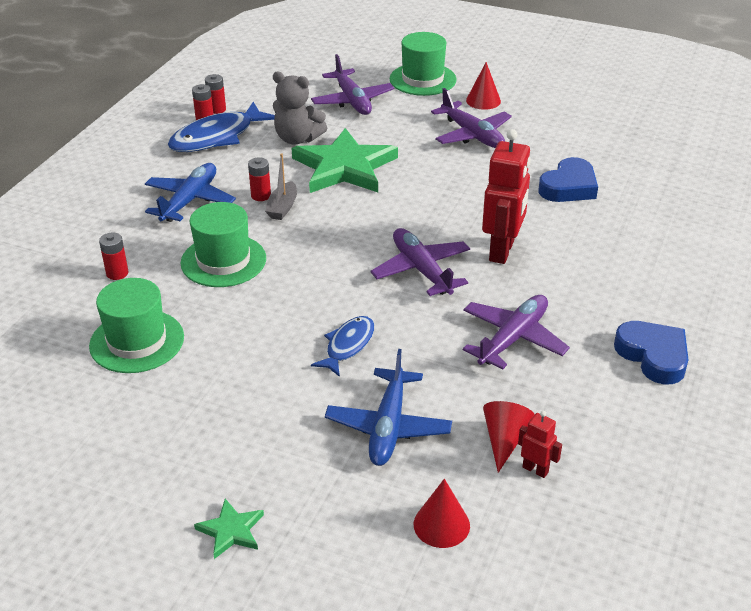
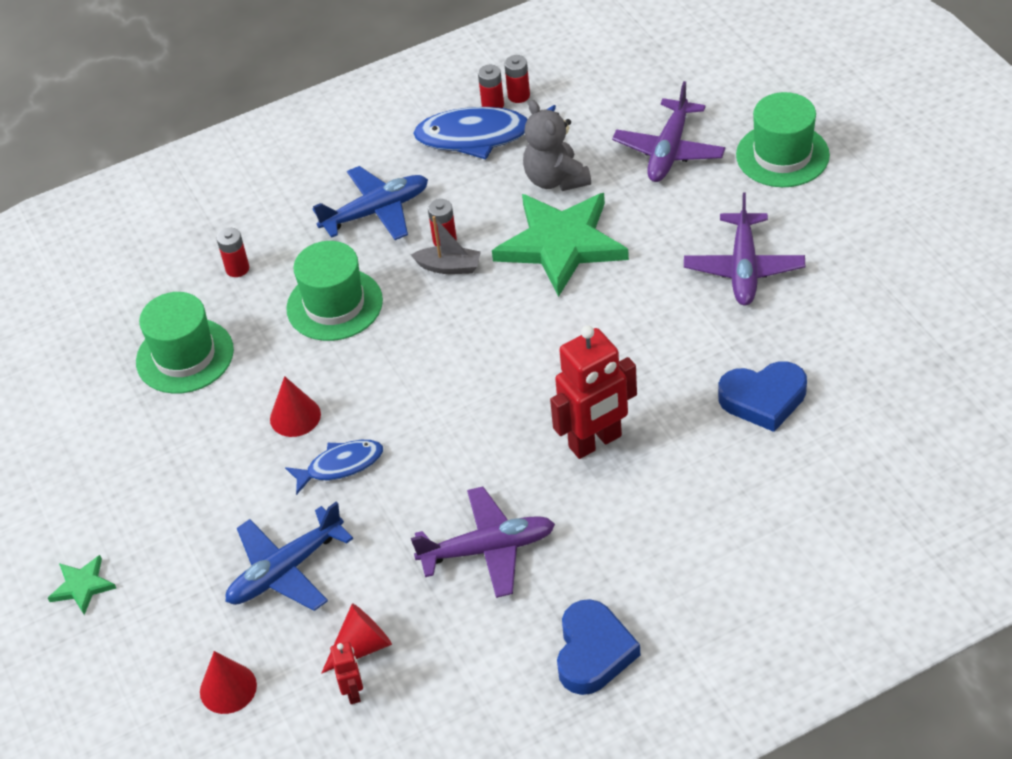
camera: 45 degrees right, 10 degrees up
grey boat [265,153,297,220] -> grey boat turned 135 degrees counterclockwise [411,216,481,274]
purple plane [371,228,470,296] -> none
red cone [466,62,501,110] -> red cone moved to [270,376,321,437]

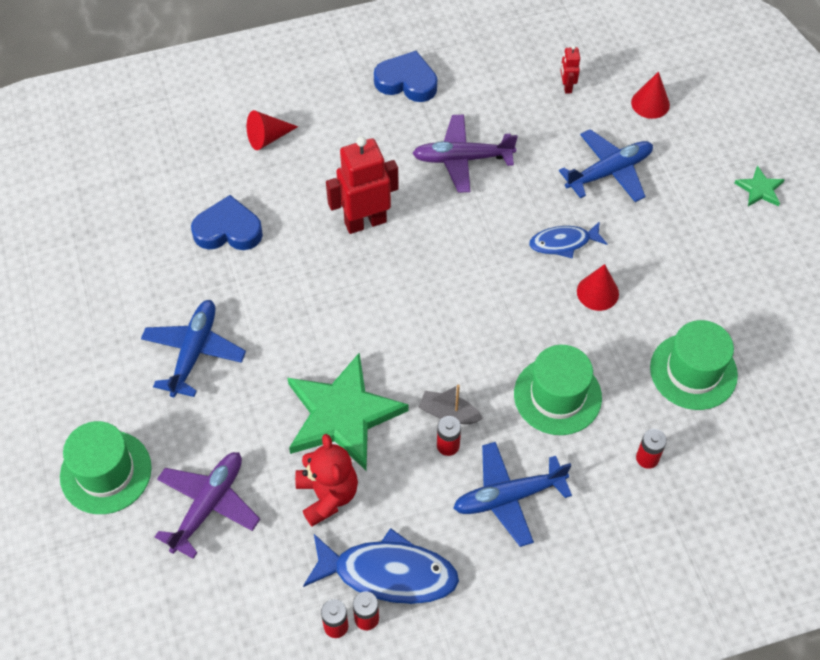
camera: 175 degrees left, 10 degrees up
red cone [321,603,392,674] -> red cone moved to [247,110,298,150]
grey teddy bear [523,100,591,191] -> red teddy bear [295,434,358,526]
blue heart [557,599,640,695] -> blue heart turned 90 degrees clockwise [374,51,437,102]
purple plane [684,193,805,305] -> blue plane [141,300,246,397]

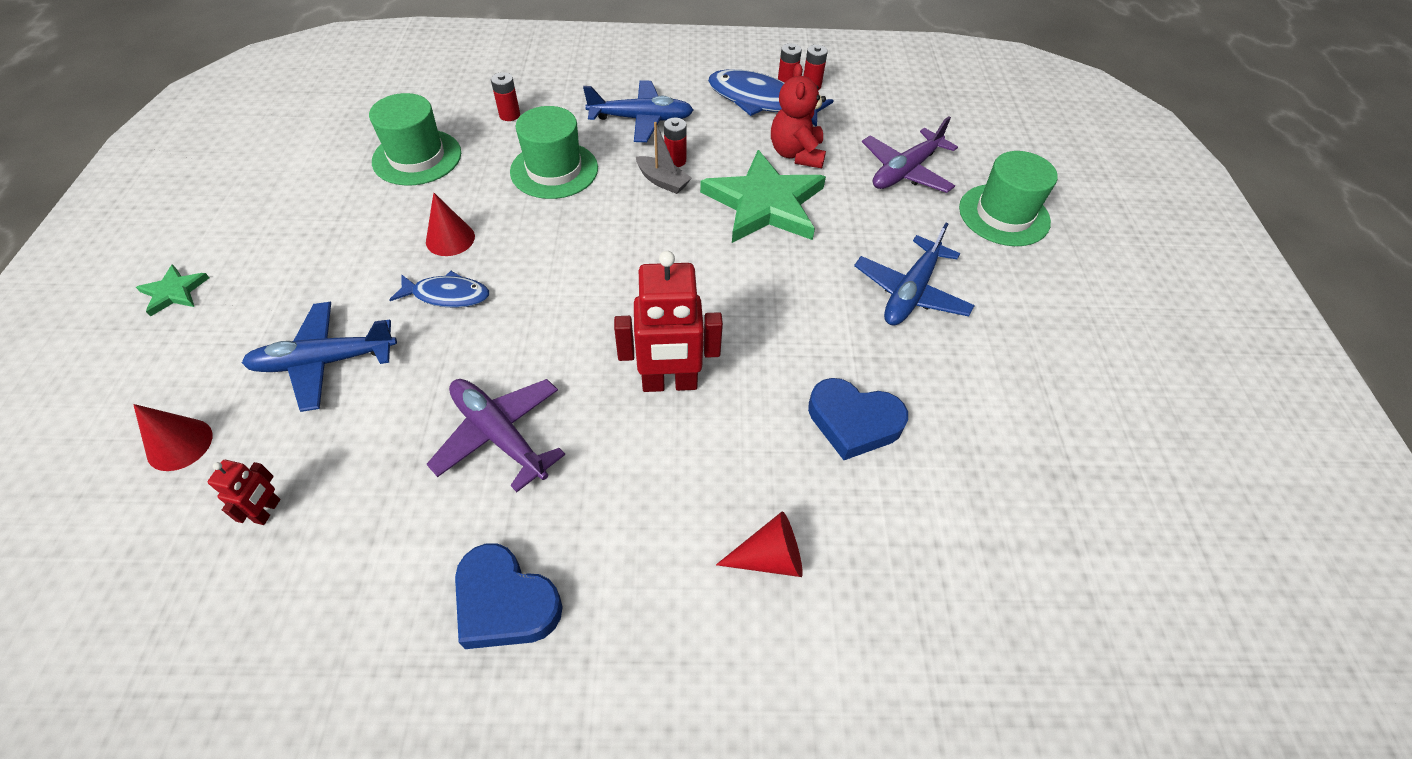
camera: 165 degrees left, 5 degrees down
purple plane [412,115,518,193] -> purple plane turned 150 degrees counterclockwise [427,379,565,492]

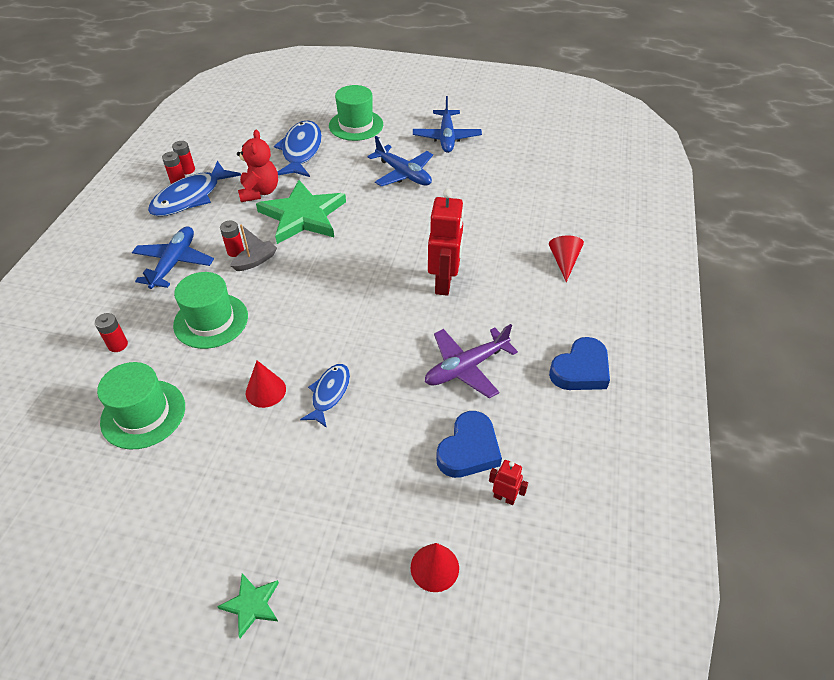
camera: 75 degrees left, 5 degrees down
blue plane [242,302,397,412] -> blue plane moved to [413,96,482,153]
red teddy bear [771,63,826,168] -> red teddy bear turned 105 degrees counterclockwise [237,130,278,202]
blue heart [808,378,908,460] -> blue heart moved to [436,411,502,478]
purple plane [862,116,958,193] -> blue fish [274,120,322,177]

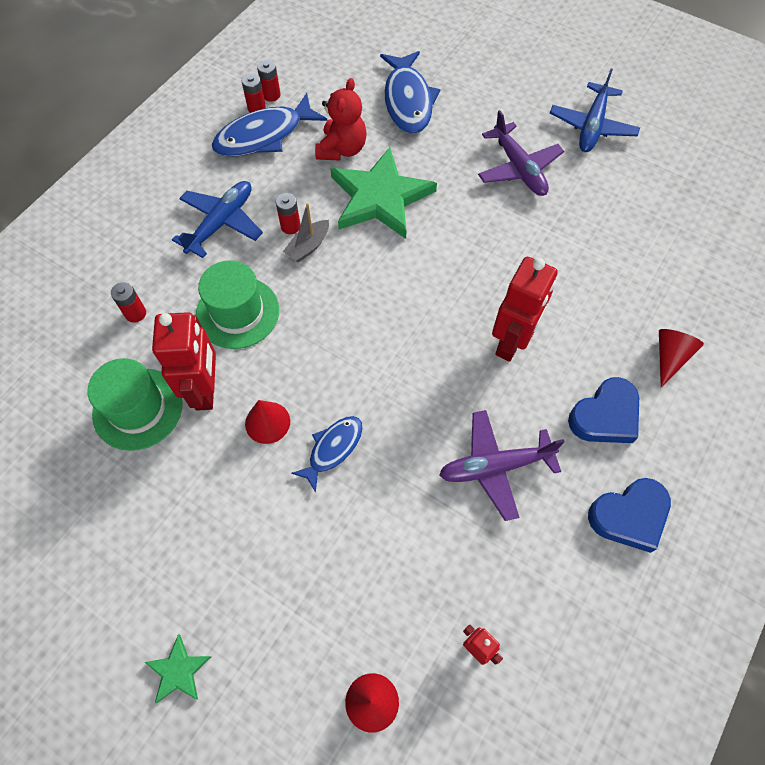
camera: 20 degrees right, 15 degrees up
grey boat [230,225,277,271] -> grey boat turned 150 degrees clockwise [283,203,329,263]
blue fish [274,120,322,177] -> blue fish turned 150 degrees clockwise [380,51,440,134]
green hat [329,85,383,141] -> none
blue plane [368,136,433,186] -> purple plane [478,110,564,196]
blue heart [436,411,502,478] -> blue heart moved to [568,377,639,443]
none -> red robot [152,312,216,411]

